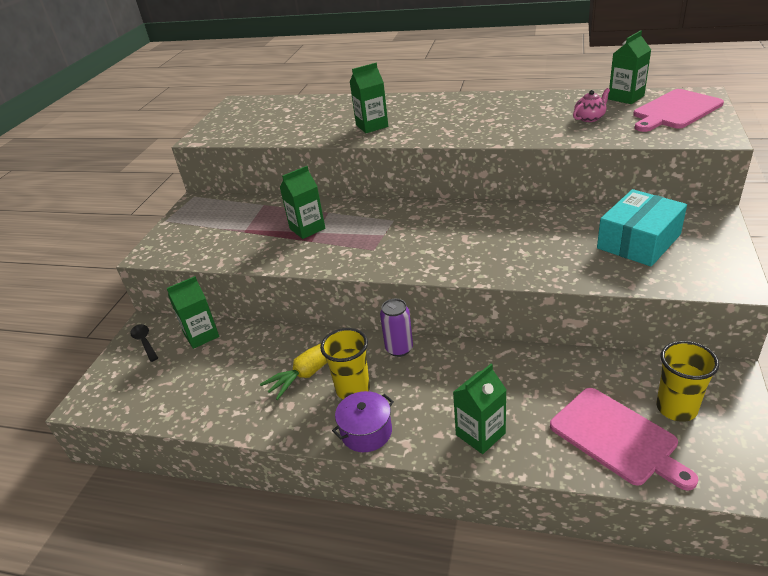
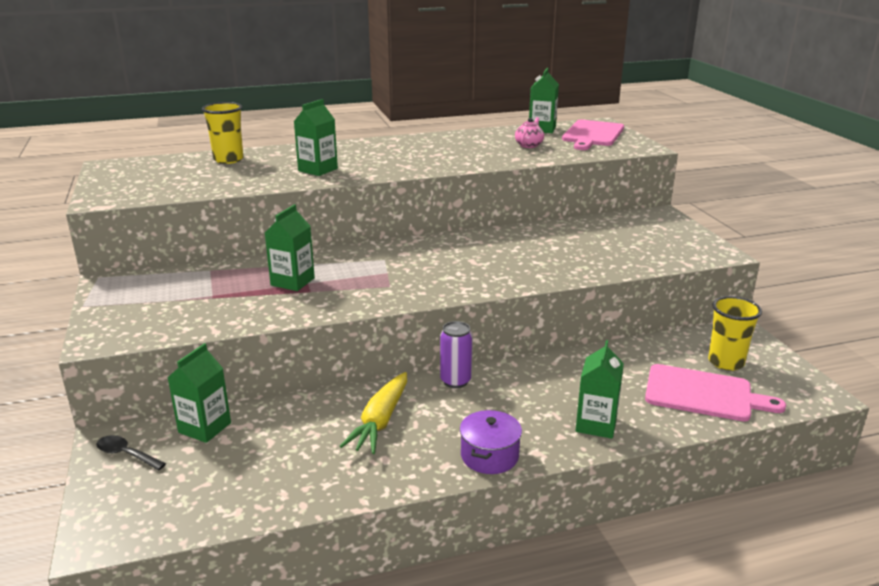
camera: 35 degrees left, 10 degrees down
yellow cup [320,328,370,399] -> yellow cup moved to [202,102,243,164]
turquoise box [597,189,687,267] -> none

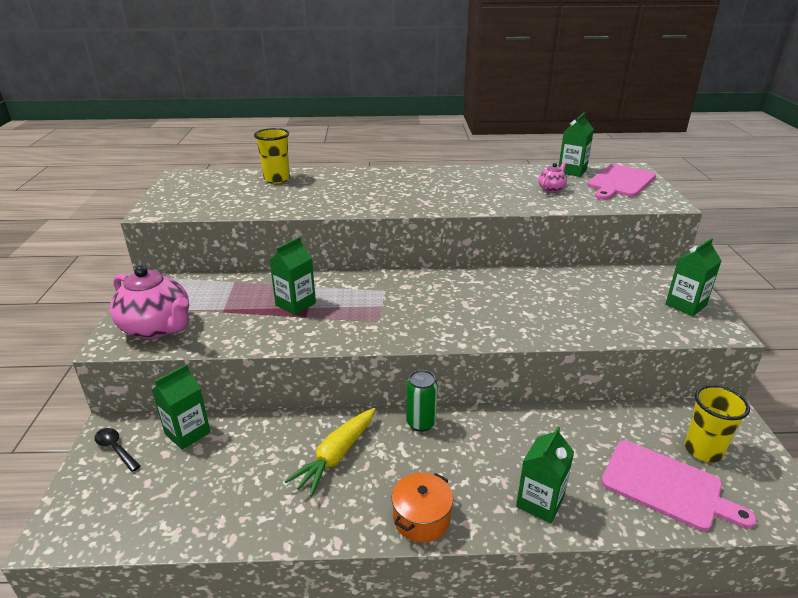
camera: 15 degrees right, 5 degrees up
green carton [294,99,338,176] -> green carton moved to [665,238,722,316]
purple can [440,321,473,388] -> green can [406,370,438,432]
purple pot [460,410,522,474] -> orange pot [392,473,453,542]
none -> pink teapot [110,265,189,339]

